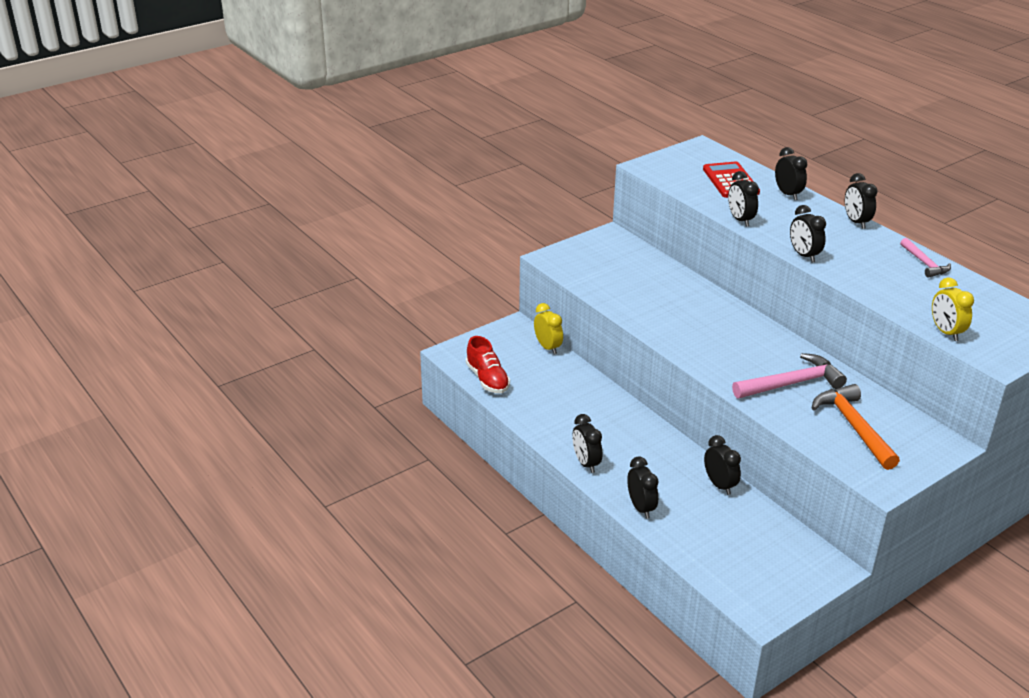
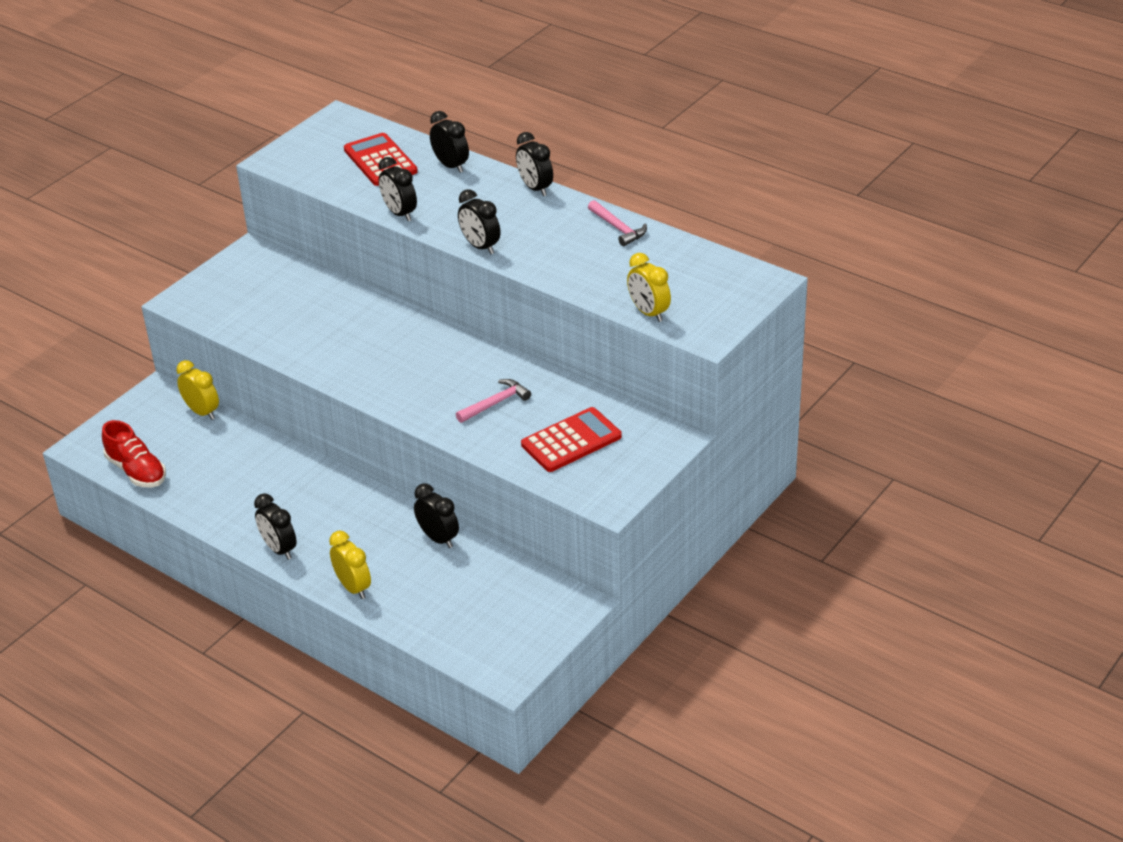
camera: 15 degrees left, 5 degrees up
black clock [627,457,659,519] -> yellow clock [329,531,371,599]
pink hammer [732,353,847,398] -> pink hammer [456,379,531,423], size x0.59
orange hammer [812,384,900,470] -> red calculator [521,407,622,472]

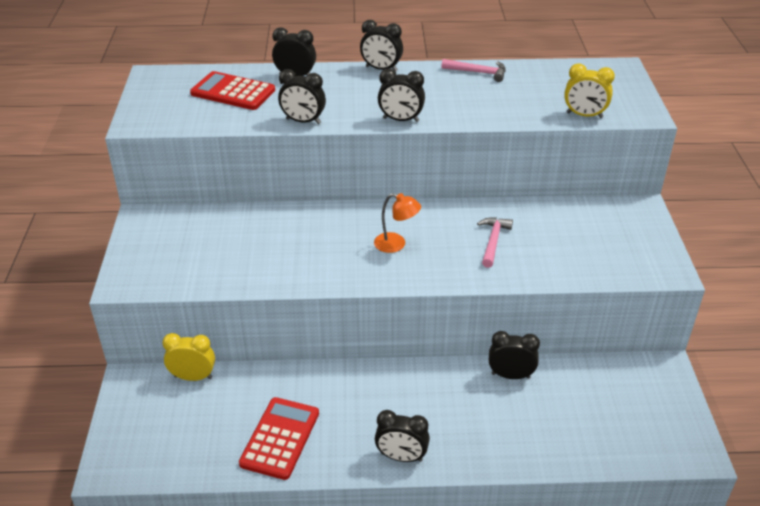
camera: 40 degrees left, 0 degrees up
red shoe [102,420,166,487] -> none
yellow clock [329,531,371,599] -> none
red calculator [521,407,622,472] -> red calculator moved to [239,397,319,480]
none -> orange lamp [374,193,421,253]

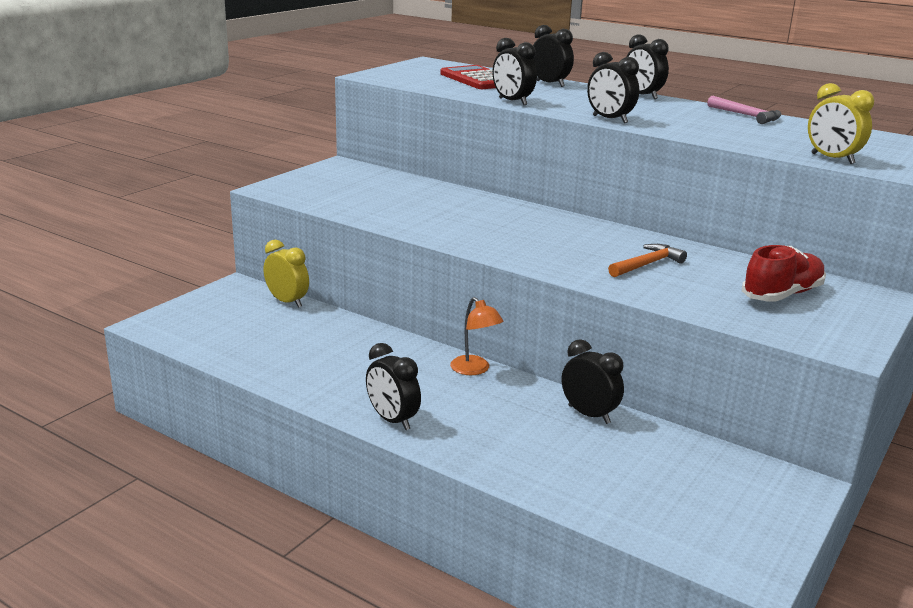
camera: 35 degrees right, 15 degrees down
red calculator [239,397,319,480] -> none
orange lamp [374,193,421,253] -> orange lamp moved to [450,297,504,375]
pink hammer [477,217,513,268] -> orange hammer [608,244,687,277]
none -> red shoe [742,245,826,302]

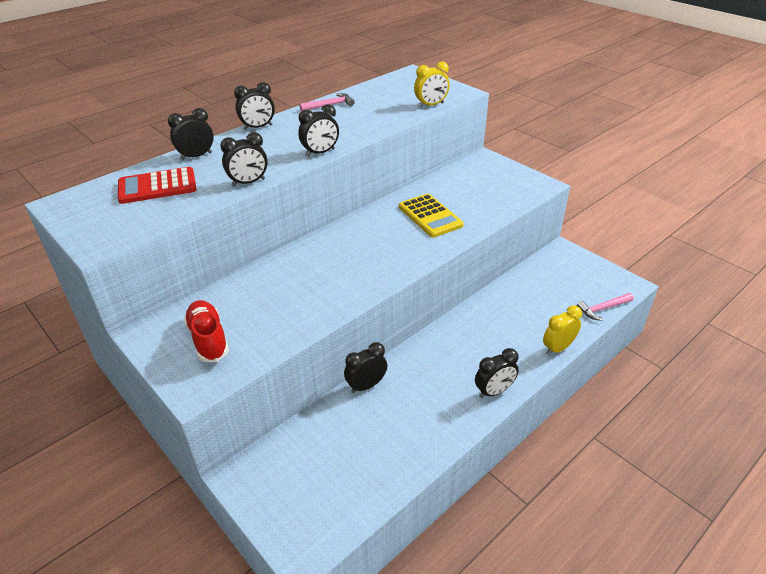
camera: 75 degrees left, 15 degrees up
yellow clock [264,240,309,308] -> yellow clock moved to [543,305,582,355]
orange lamp [450,297,504,375] -> none
black clock [562,339,624,424] -> black clock moved to [344,342,387,393]
orange hammer [608,244,687,277] -> yellow calculator [399,194,464,237]
red shoe [742,245,826,302] -> red shoe moved to [184,300,229,362]
none -> pink hammer [577,293,634,321]

